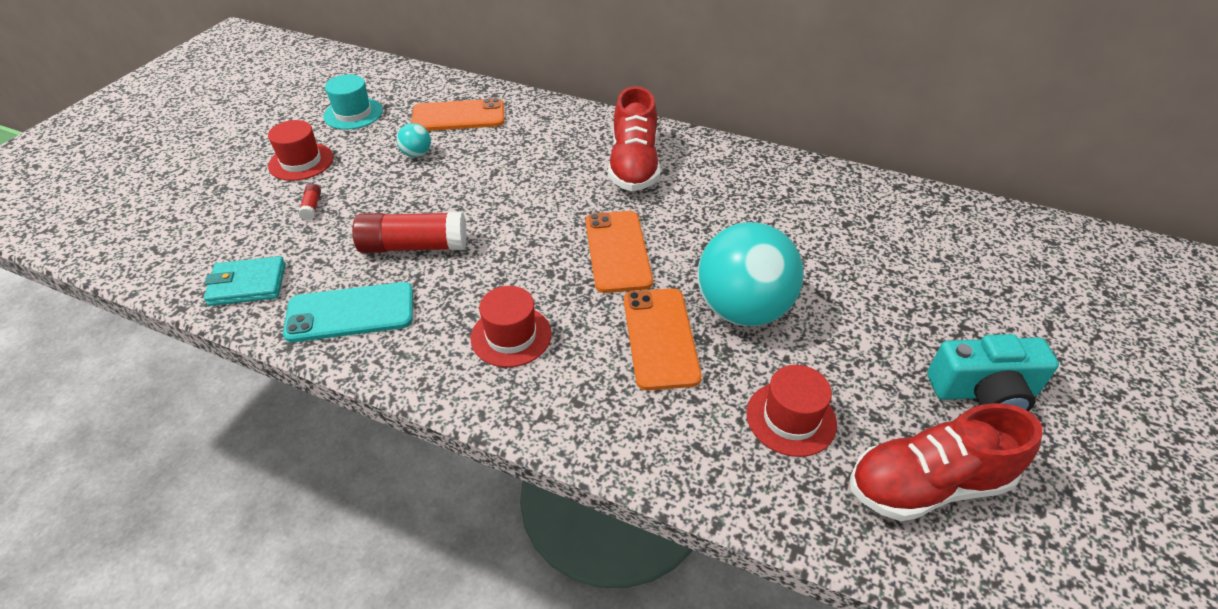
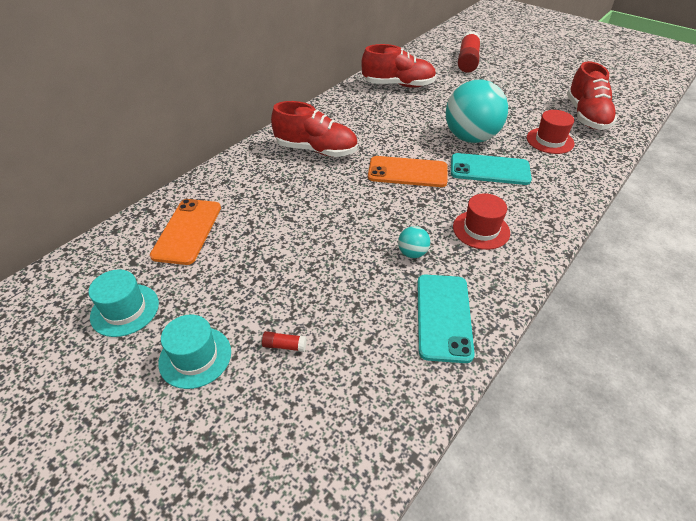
camera: 75 degrees left, 0 degrees up
turquoise wallet [204,256,286,306] -> none
red hat [268,120,334,181] -> turquoise hat [158,315,231,389]
red glue stick [352,212,467,253] -> red glue stick moved to [458,31,481,73]
turquoise ball [396,123,431,157] -> turquoise ball moved to [398,226,430,258]
orange phone [624,288,702,390] -> turquoise phone [451,153,532,185]
turquoise camera [927,334,1059,411] -> none
none -> red shoe [361,44,436,88]

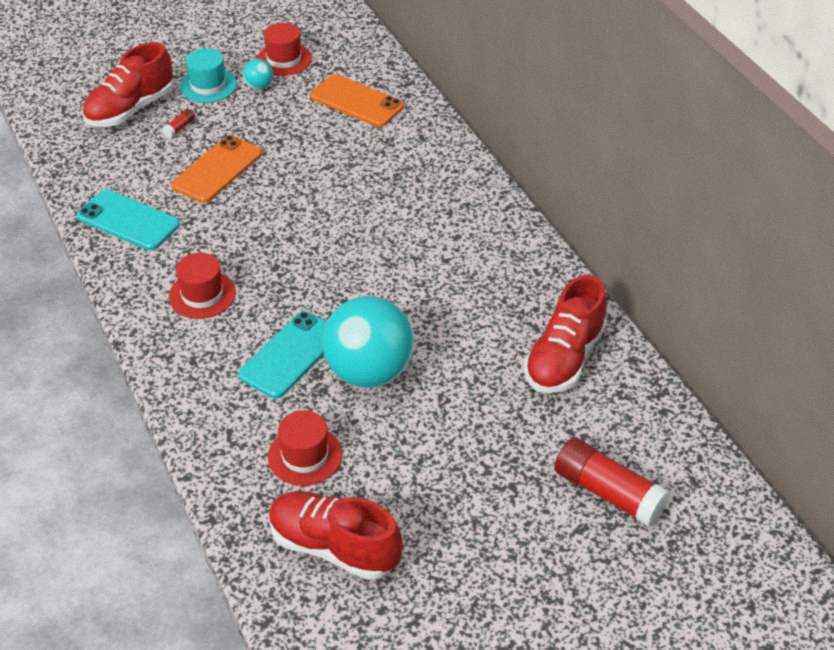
camera: 115 degrees right, 0 degrees up
turquoise hat [88,269,159,337] -> red hat [256,23,312,76]
red shoe [271,101,358,157] -> red shoe moved to [82,42,174,127]
orange phone [368,156,448,187] -> orange phone moved to [171,135,262,203]
turquoise ball [398,226,430,258] -> turquoise ball moved to [243,59,273,90]

